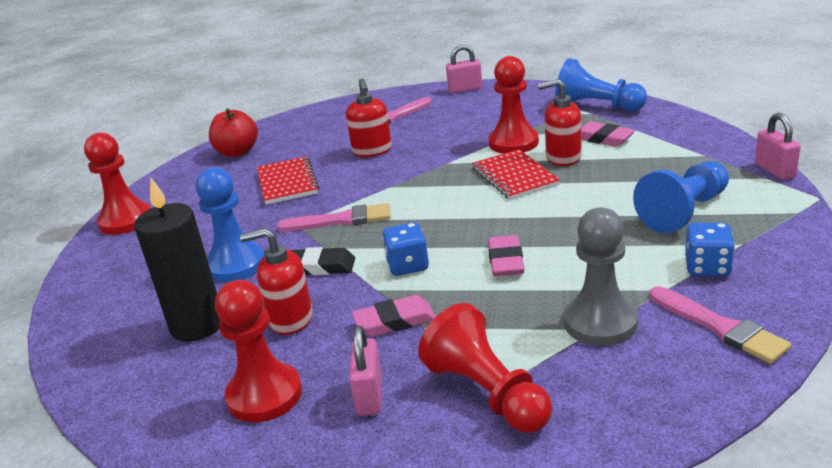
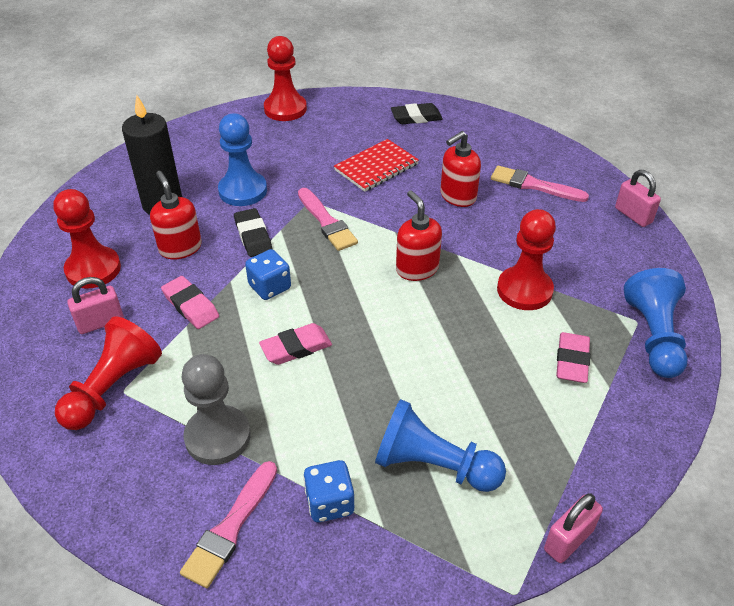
camera: 60 degrees right, 15 degrees up
red apple [209,108,258,157] -> black eraser [391,103,443,124]
red notebook [472,149,560,200] -> none
red soap dispenser [538,79,582,166] -> red soap dispenser moved to [396,190,442,281]

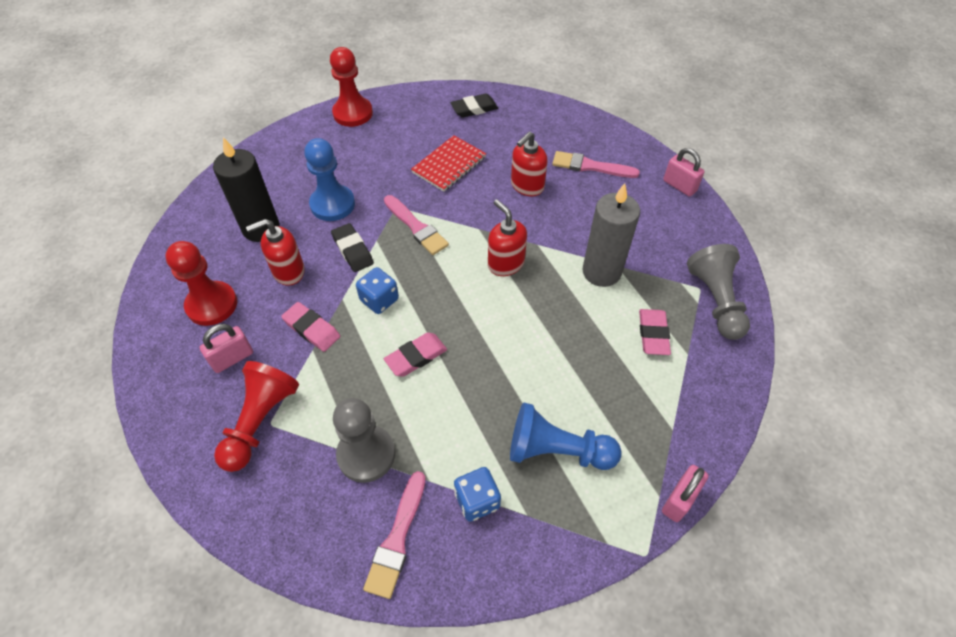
camera: 10 degrees left, 10 degrees up
red soap dispenser [150,171,202,259] -> red soap dispenser turned 75 degrees counterclockwise [246,219,305,286]
red pawn [497,209,556,310] -> grey candle [583,183,640,287]
blue pawn [624,268,688,378] -> grey pawn [687,244,750,340]

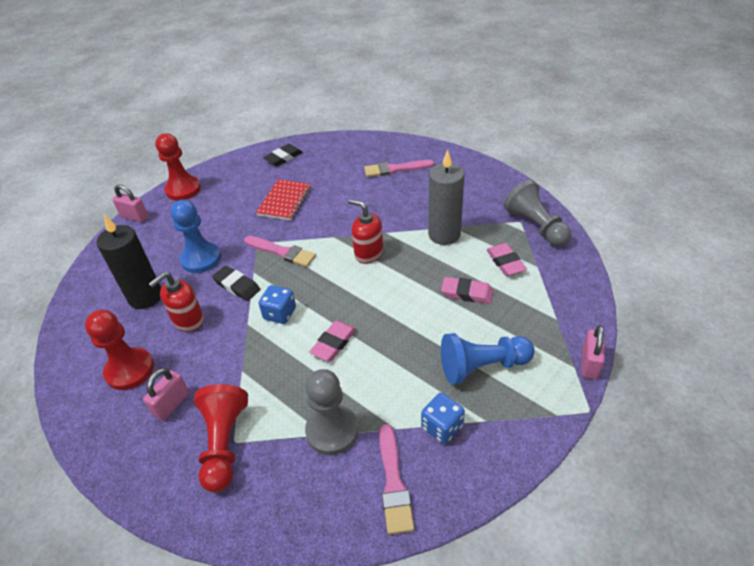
camera: 20 degrees left, 10 degrees down
pink eraser [281,302,340,352] -> pink eraser moved to [441,277,494,304]
red soap dispenser [511,131,547,196] -> none
pink padlock [663,148,704,197] -> pink padlock moved to [112,185,148,222]

